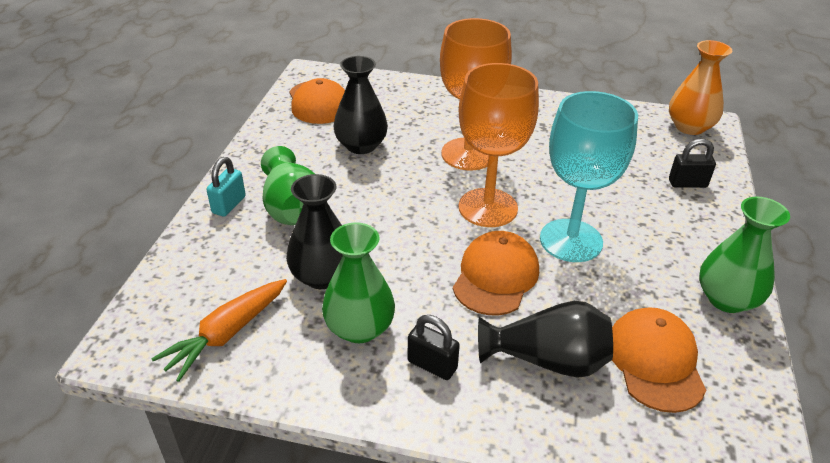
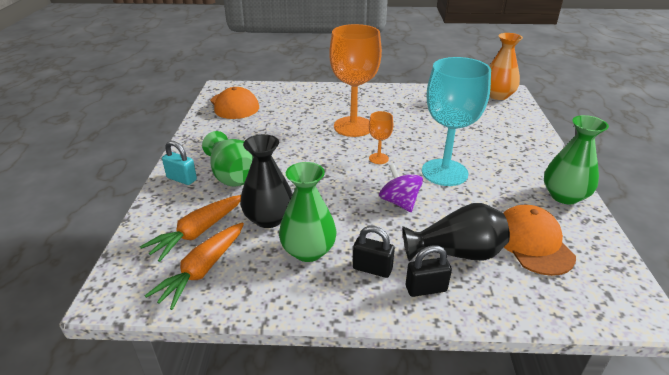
camera: 10 degrees left, 5 degrees down
turquoise padlock [206,157,246,217] -> turquoise padlock turned 75 degrees counterclockwise [162,141,197,185]
black vase [334,56,388,154] -> none
orange cap [453,231,539,315] -> purple spinning top [379,164,423,212]
orange goblet [458,63,539,227] -> orange goblet [369,111,394,164], size x0.45
black padlock [669,139,716,188] -> black padlock moved to [406,245,452,297]
none -> orange carrot [140,195,241,262]

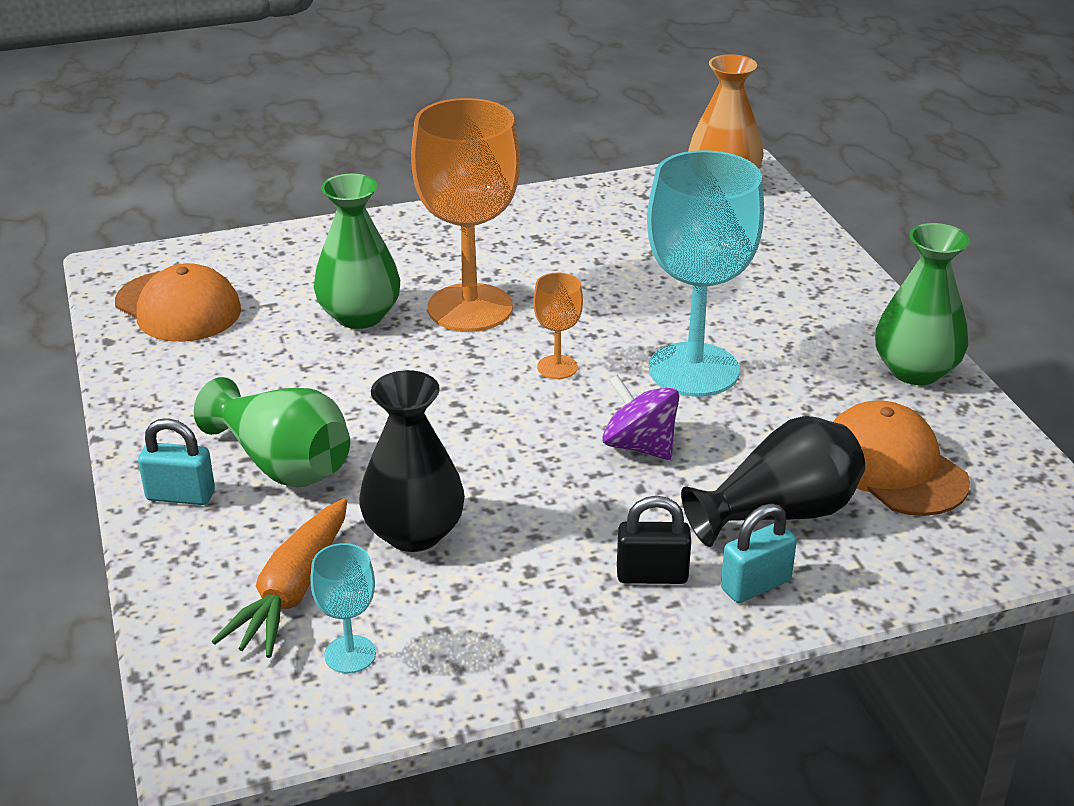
camera: 20 degrees left, 0 degrees up
orange carrot [144,223,244,310] -> turquoise goblet [310,543,376,673]
green vase [279,162,337,262] -> green vase moved to [314,174,400,329]
black padlock [406,245,452,297] -> turquoise padlock [721,504,797,603]

